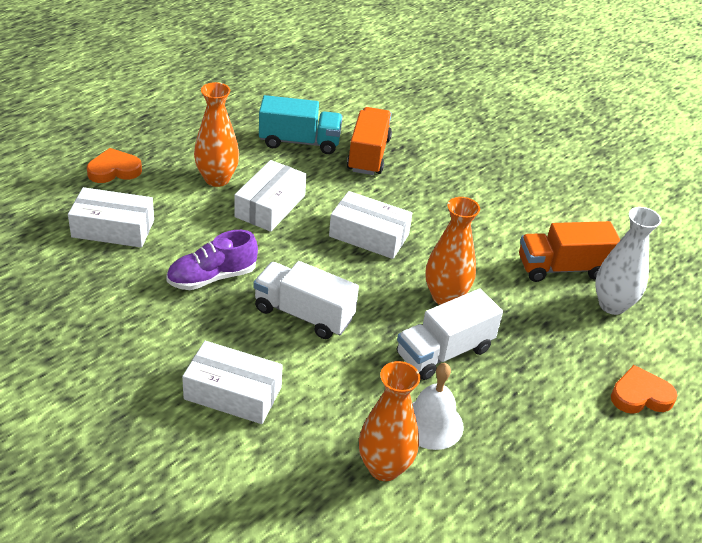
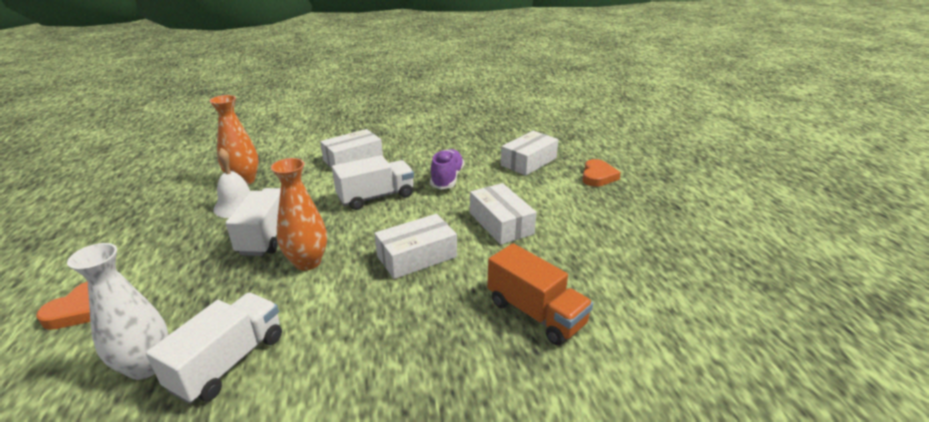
camera: 130 degrees right, 10 degrees down
orange vase [194,82,239,187] -> none
turquoise truck [259,95,343,154] -> none
orange truck [519,221,620,282] -> white truck [146,293,282,404]

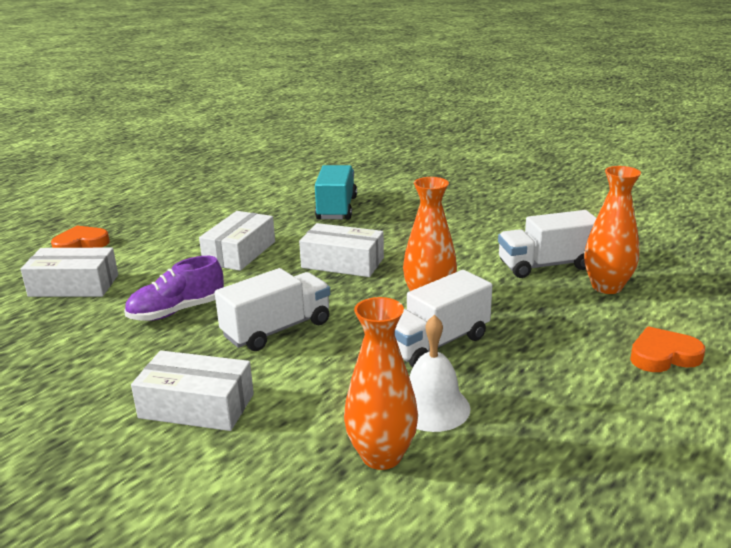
camera: 130 degrees left, 5 degrees down
white vase [67,243,168,380] -> orange vase [584,166,641,294]
white truck [332,155,414,210] -> white truck turned 120 degrees clockwise [215,268,330,351]
orange truck [487,243,593,345] -> turquoise truck [315,165,357,220]

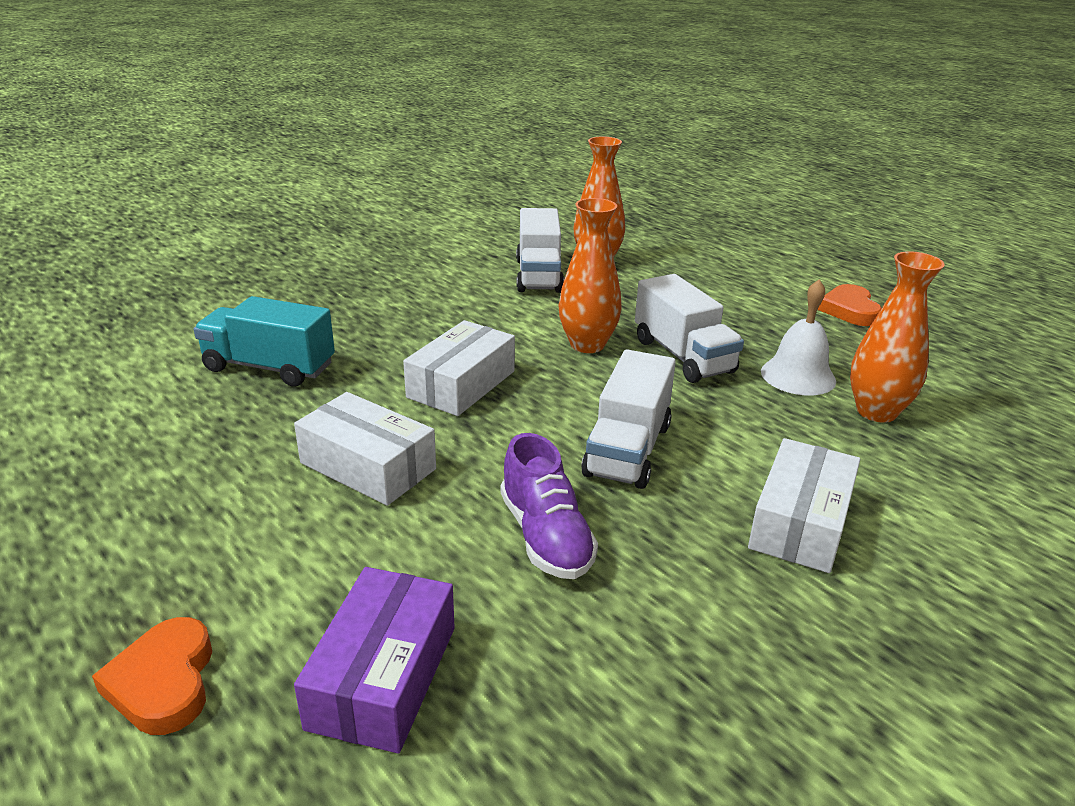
camera: 80 degrees left, 5 degrees up
white box [21,248,118,297] -> purple box [294,567,455,753]
white truck [215,268,330,351] -> white truck turned 135 degrees counterclockwise [581,349,676,489]
orange heart [630,326,705,372] -> orange heart moved to [818,284,882,326]

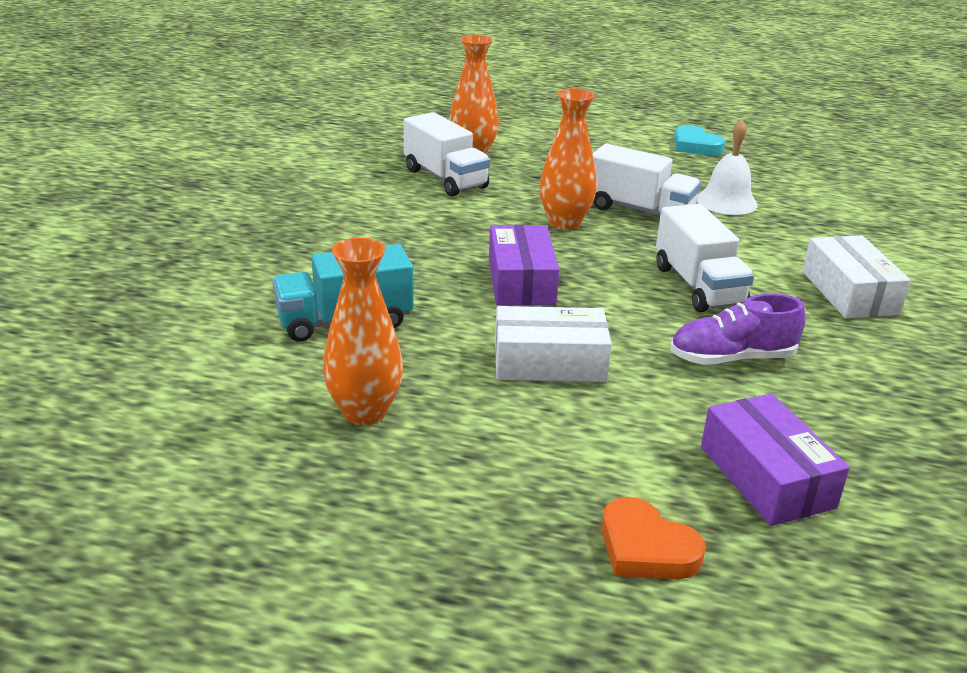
camera: 35 degrees left, 0 degrees up
white box [403,320,515,416] -> purple box [489,225,559,305]
purple shoe [501,433,598,579] -> purple shoe turned 135 degrees clockwise [670,294,806,365]
orange heart [818,284,882,326] -> turquoise heart [674,125,725,155]
orange vase [850,251,945,423] -> orange vase moved to [323,237,403,425]

